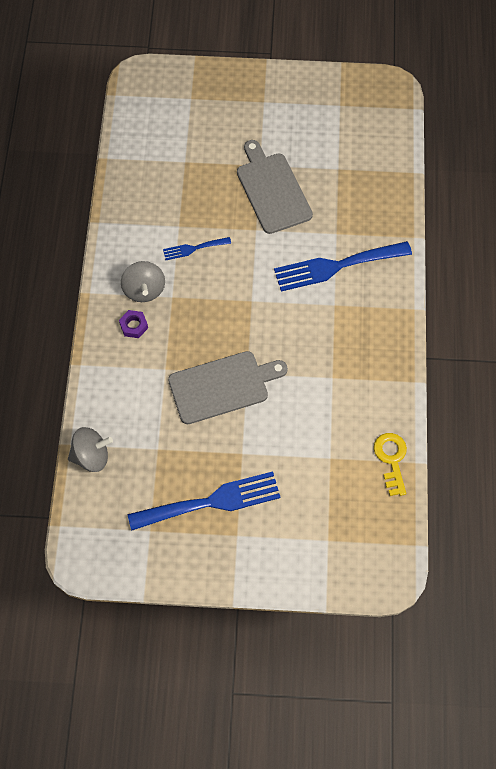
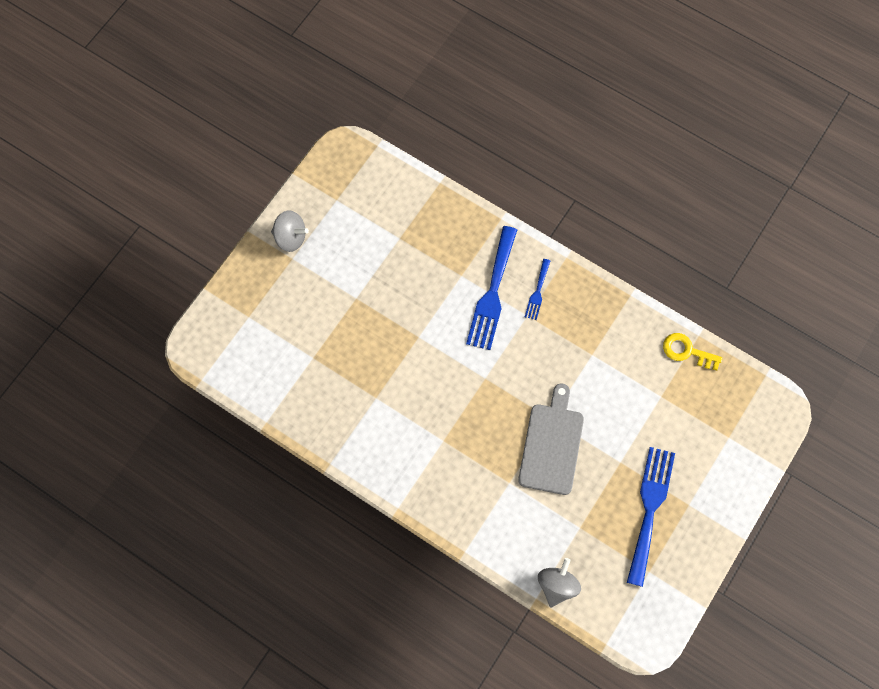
camera: 60 degrees left, 5 degrees up
purple nut [119,310,148,338] -> none
grey spinning top [121,261,165,302] -> grey spinning top moved to [271,211,309,252]
blue fork [163,237,231,260] -> blue fork moved to [525,259,550,320]
grey cutting board [237,140,313,234] -> none

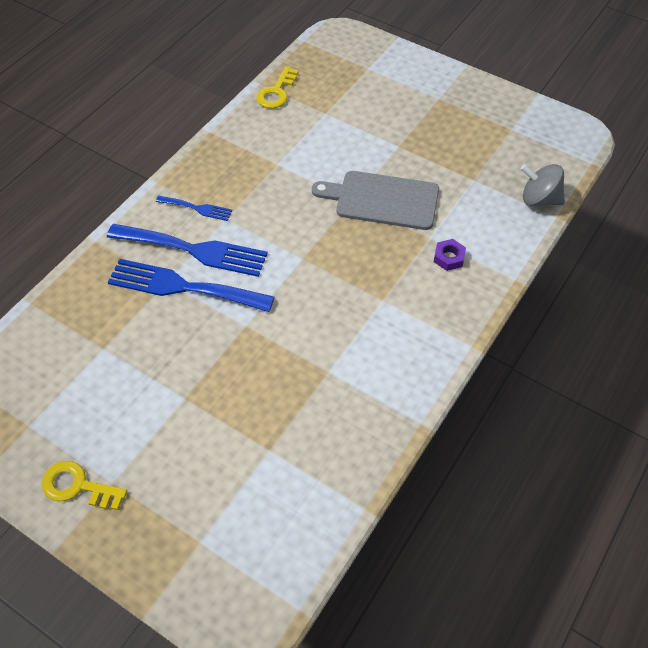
camera: 90 degrees left, 15 degrees down
grey spinning top [271,211,309,252] -> yellow key [42,461,127,510]
blue fork [627,447,675,587] -> blue fork moved to [108,259,274,312]
none -> purple nut [434,239,466,271]

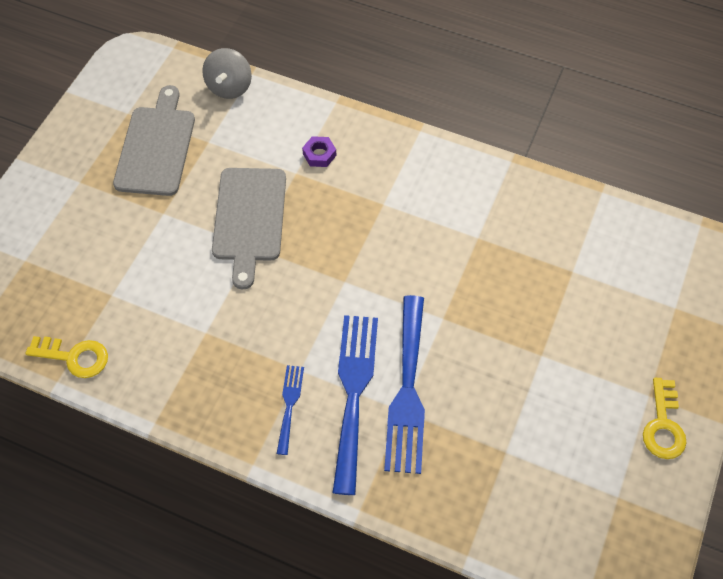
camera: 100 degrees left, 5 degrees up
none -> grey cutting board [113,85,195,196]

